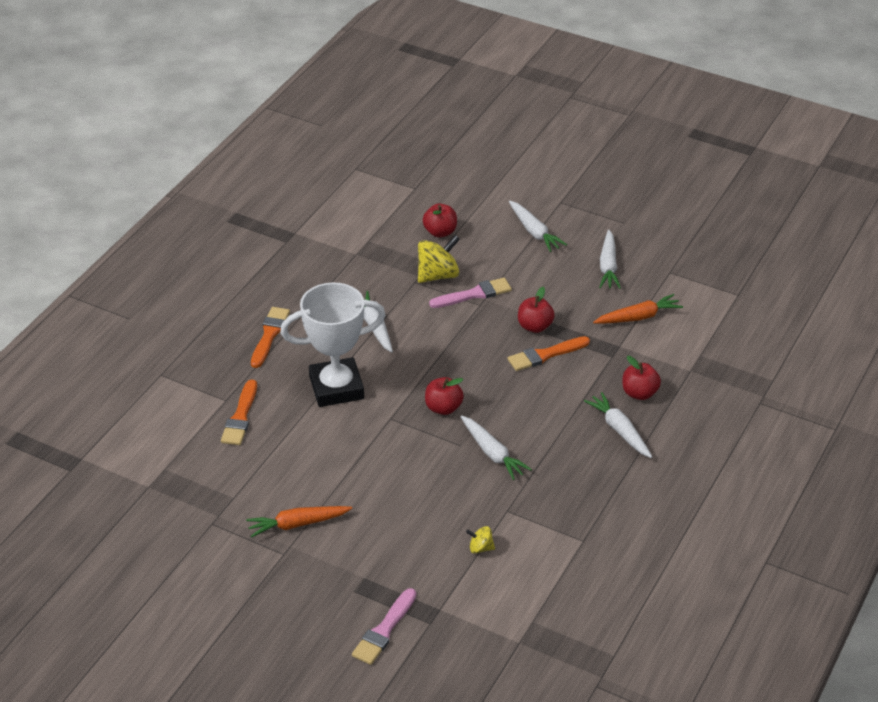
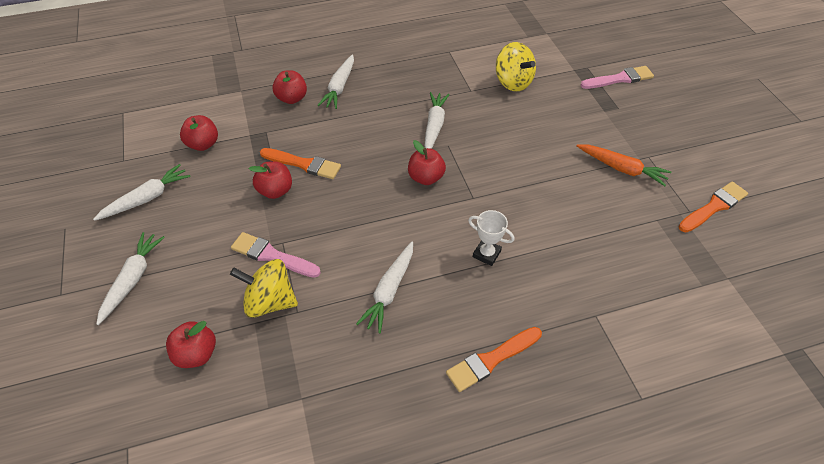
camera: 135 degrees left, 10 degrees up
orange brush [221,380,257,445] -> orange brush moved to [678,182,748,233]
white trophy [280,282,386,407] -> white trophy [468,210,514,266], size x0.43
yellow spinning top [466,526,495,554] -> yellow spinning top [496,42,536,91], size x1.96
orange carrot [593,294,683,324] -> red apple [180,115,218,151]

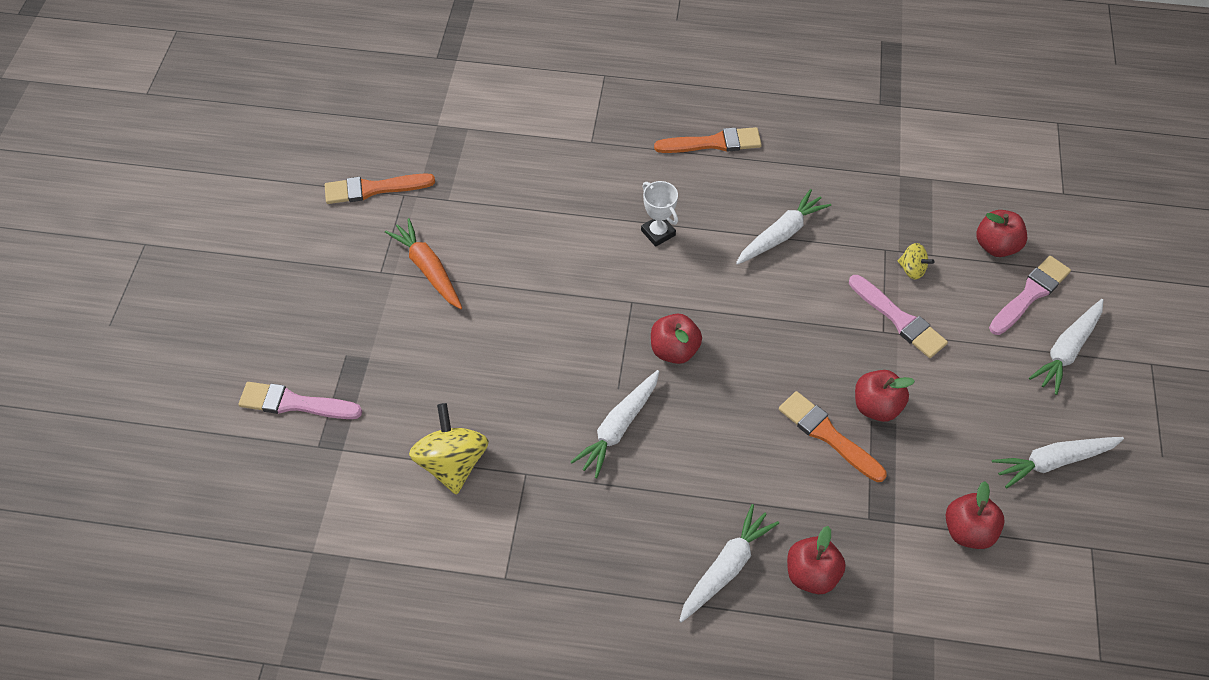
camera: 155 degrees left, 5 degrees up
yellow spinning top [230,259,298,318] -> yellow spinning top [898,243,934,279], size x0.51
none -> pink brush [989,256,1071,335]

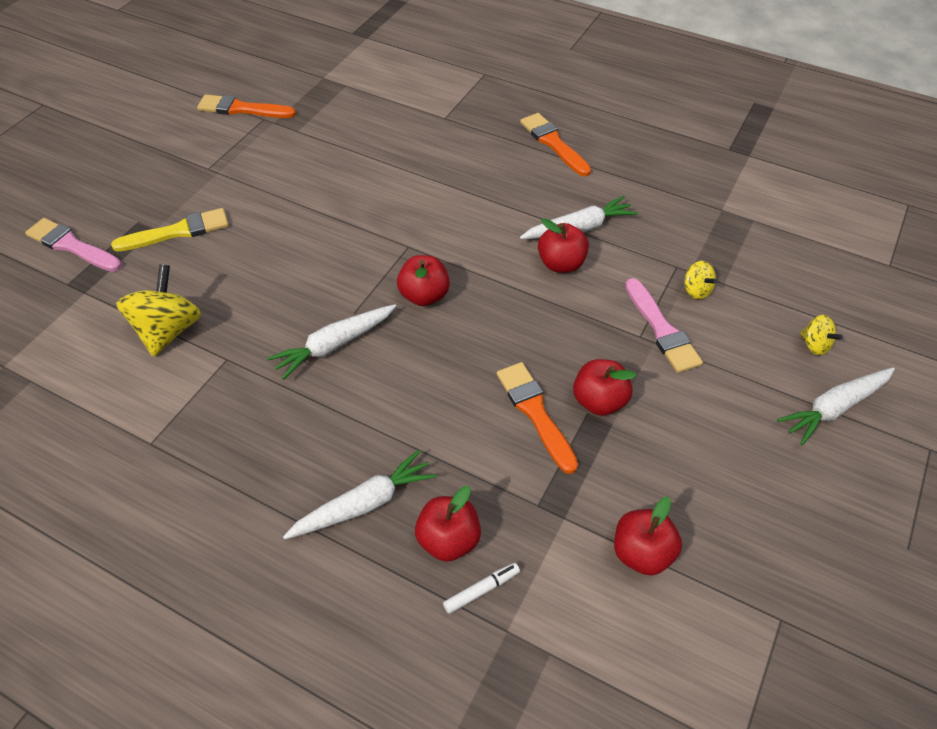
camera: 20 degrees right, 5 degrees down
orange carrot [385,218,462,309] -> none
white trophy [641,181,678,247] -> none
orange brush [654,127,762,153] -> orange brush turned 135 degrees counterclockwise [520,113,591,176]
red apple [977,210,1027,257] -> red apple moved to [538,218,589,273]
pink brush [989,256,1071,335] -> yellow spinning top [800,315,843,355]
white carrot [992,437,1124,488] -> none
none -> yellow brush [111,208,229,252]
none -> white marker [443,563,520,614]

